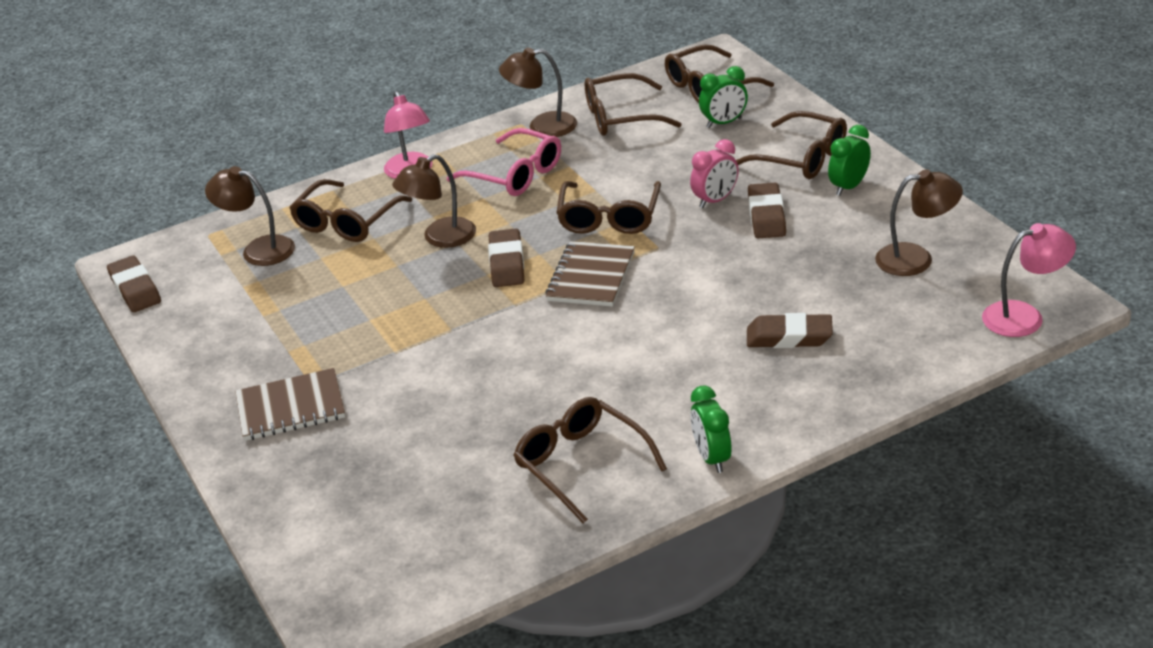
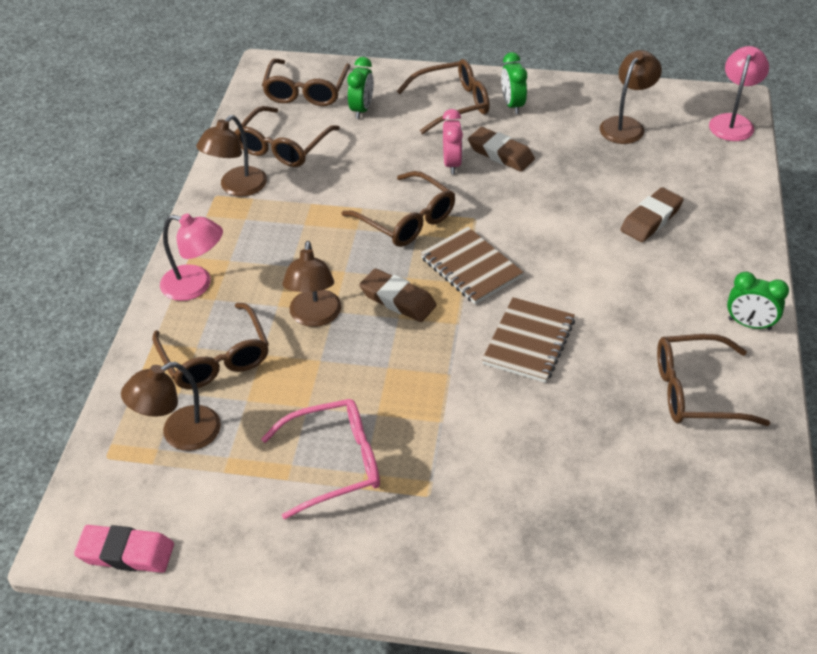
camera: 55 degrees left, 10 degrees up
brown eraser [107,255,161,312] -> pink eraser [74,525,174,573]
brown notebook [235,368,345,441] -> brown notebook moved to [482,297,575,383]
pink glasses [447,128,561,196] -> pink glasses moved to [261,399,380,519]

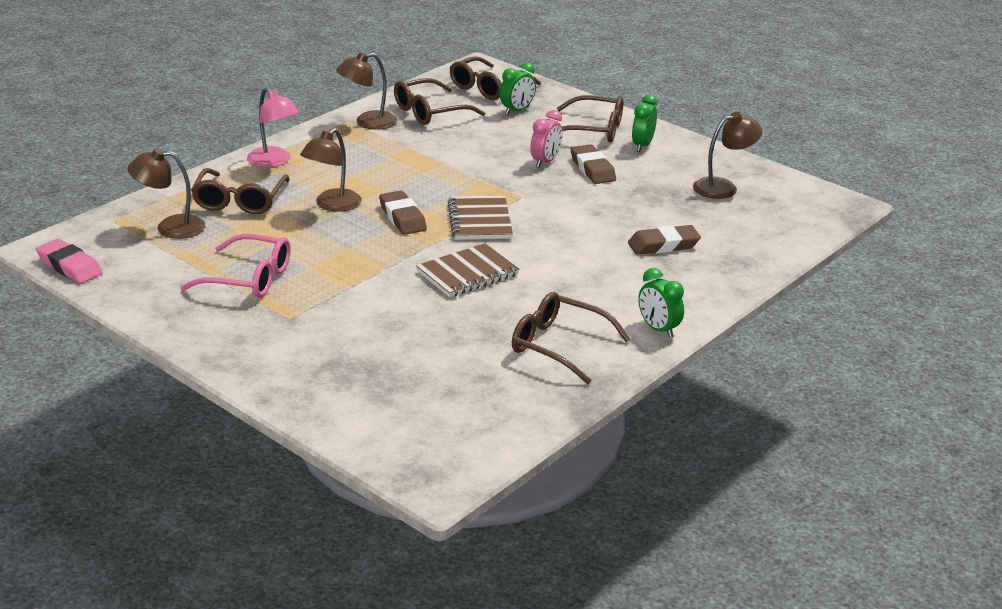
camera: 30 degrees right, 15 degrees down
brown glasses [342,171,455,247] -> none
pink lamp [709,46,769,141] -> none

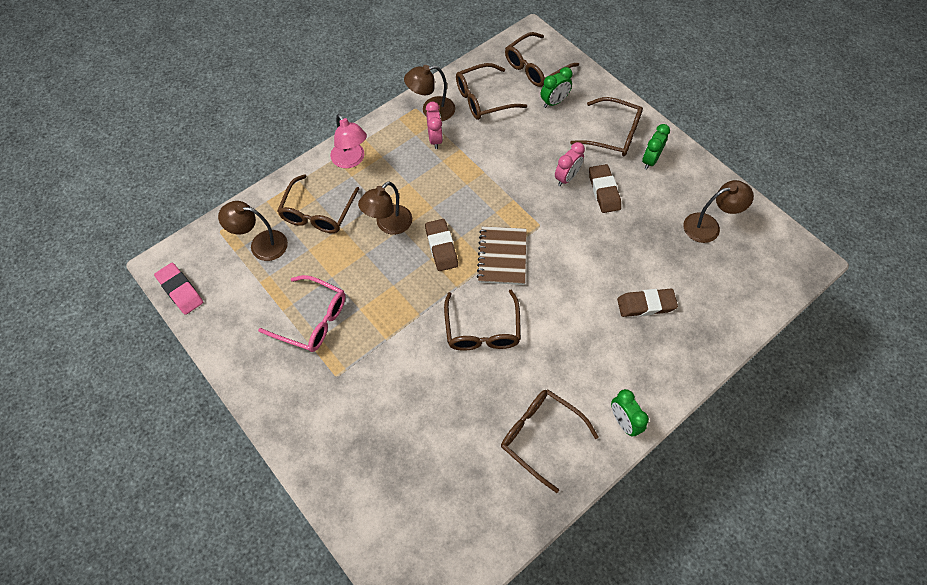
camera: 10 degrees right, 30 degrees up
brown notebook [416,243,519,297] -> brown glasses [444,289,521,351]
none -> pink clock [426,102,443,149]

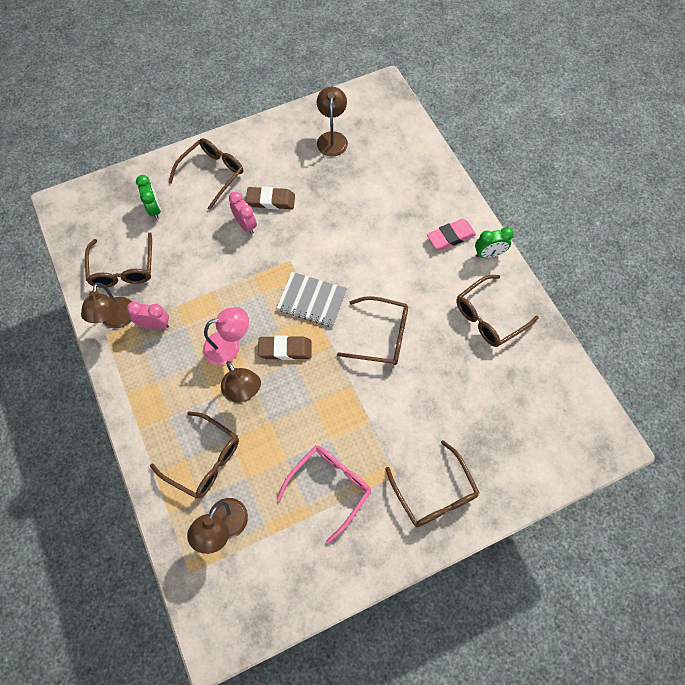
camera: 75 degrees left, 5 degrees up
pink eraser [154,263,203,315] -> pink eraser moved to [427,219,476,251]
pink lamp [330,114,367,168] -> pink lamp moved to [203,307,249,365]
brown notebook [477,226,526,285] -> grey notebook [277,272,348,327]
brown glasses [505,32,579,87] -> brown glasses moved to [385,440,479,527]
brown eraser [617,289,678,317] -> none
green clock [642,124,670,170] -> none

